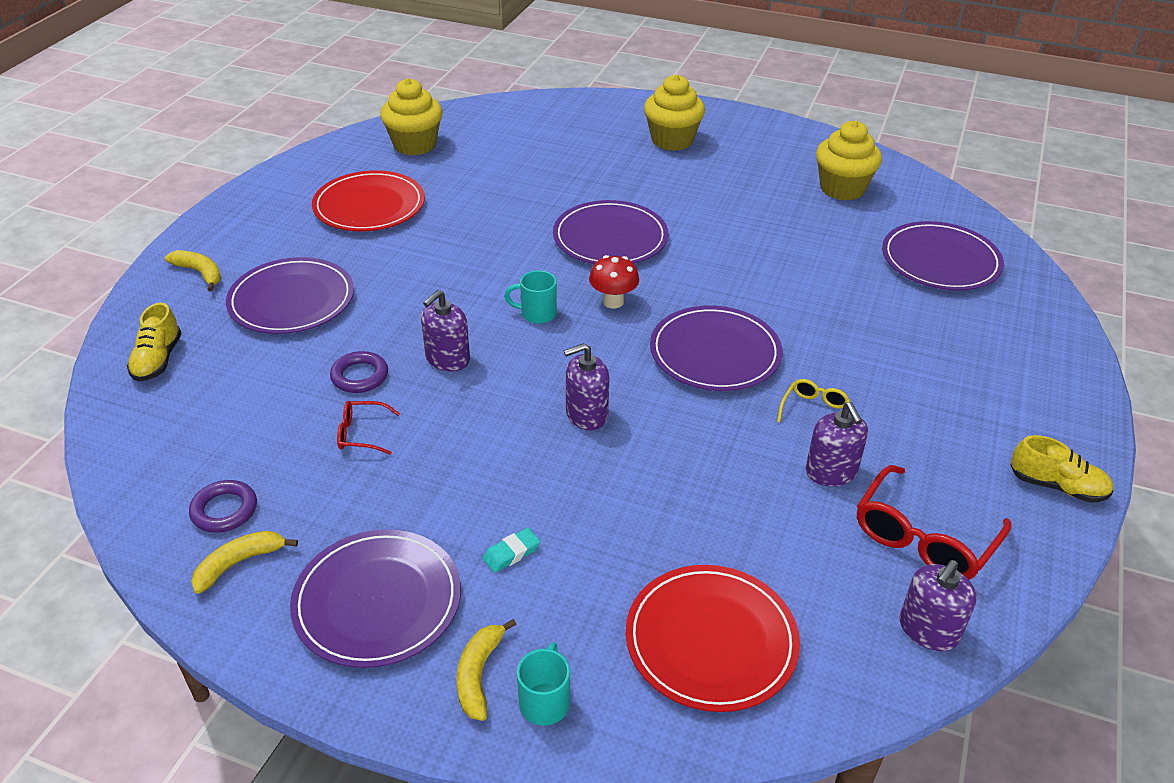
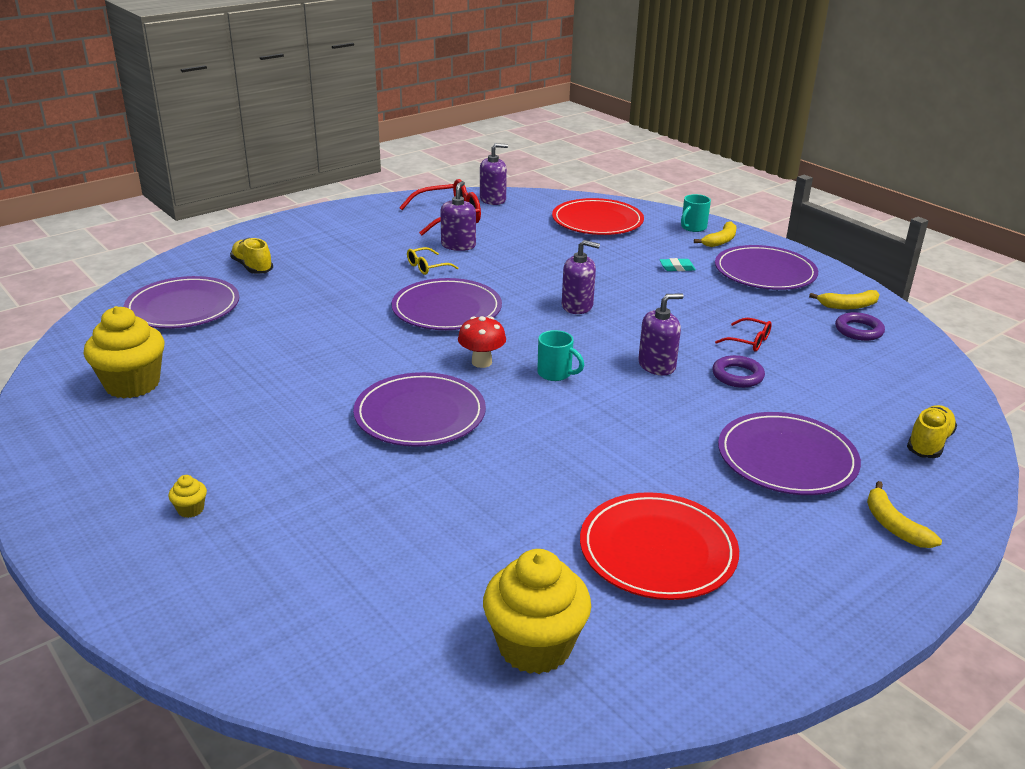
camera: 150 degrees left, 10 degrees down
yellow cupcake [644,74,705,151] -> yellow cupcake [169,475,207,518], size x0.41
yellow shoe [1011,435,1114,502] -> yellow shoe moved to [230,238,273,274]

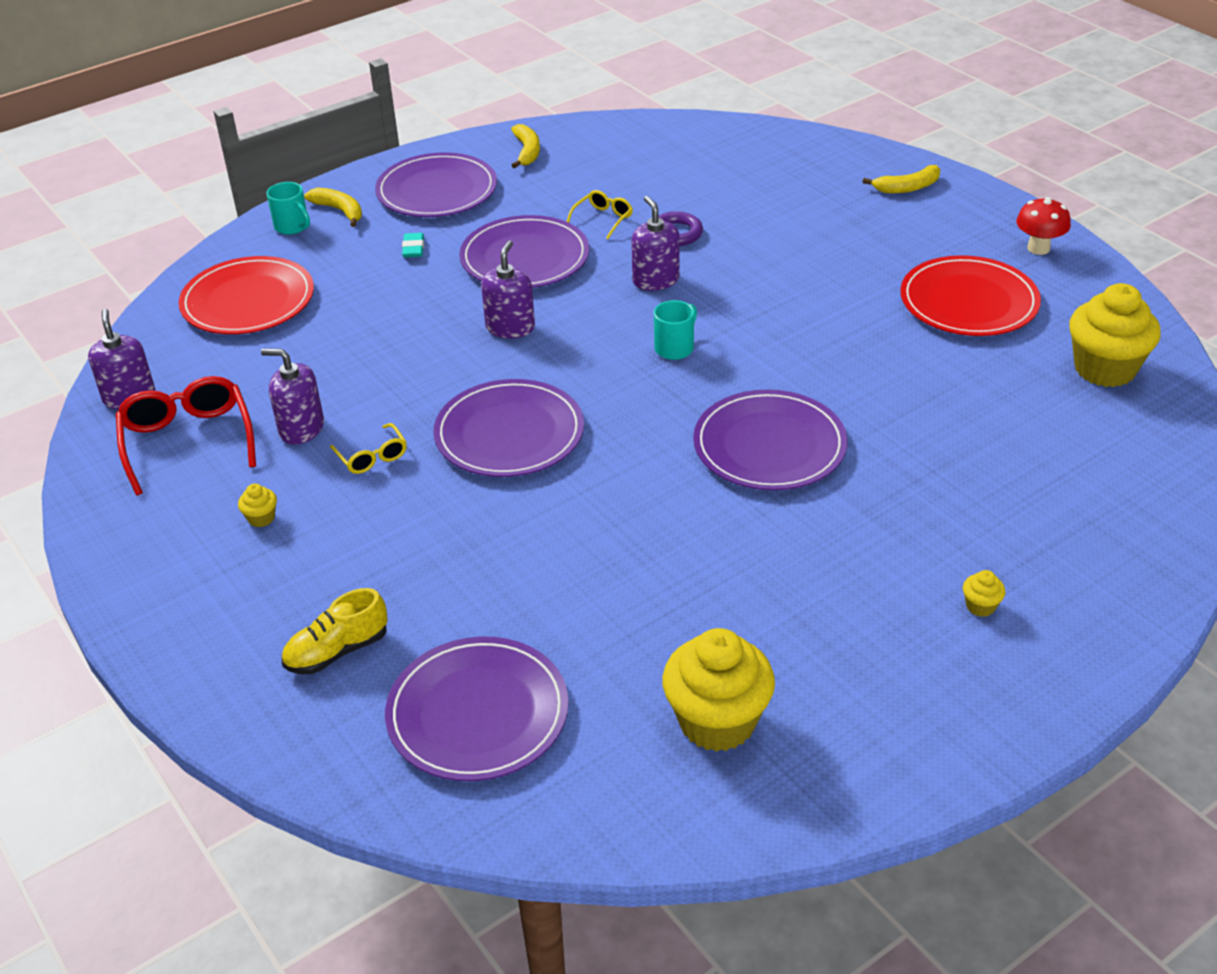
camera: 85 degrees left, 10 degrees up
red mushroom [458,316,506,368] -> red mushroom moved to [1016,197,1071,255]
red glasses [715,318,772,351] -> yellow glasses [567,190,633,239]
purple plate [718,412,861,495] -> purple plate moved to [459,215,589,288]
purple ring [835,312,885,341] -> none
yellow shoe [907,405,957,458] -> none
none -> yellow cupcake [238,484,277,527]

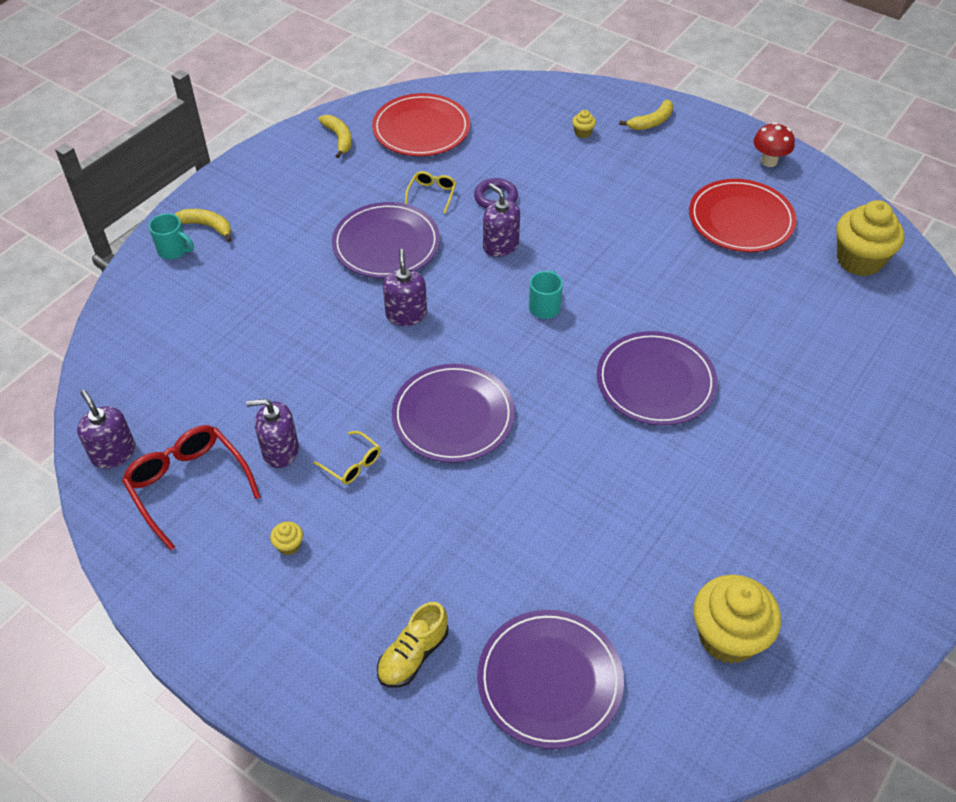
camera: 20 degrees left, 10 degrees up
red plate [178,256,314,334] -> red plate moved to [372,93,470,156]
purple plate [375,152,497,217] -> none
turquoise eraser [402,233,424,258] -> none
yellow cupcake [963,570,1005,617] -> yellow cupcake moved to [572,110,596,138]

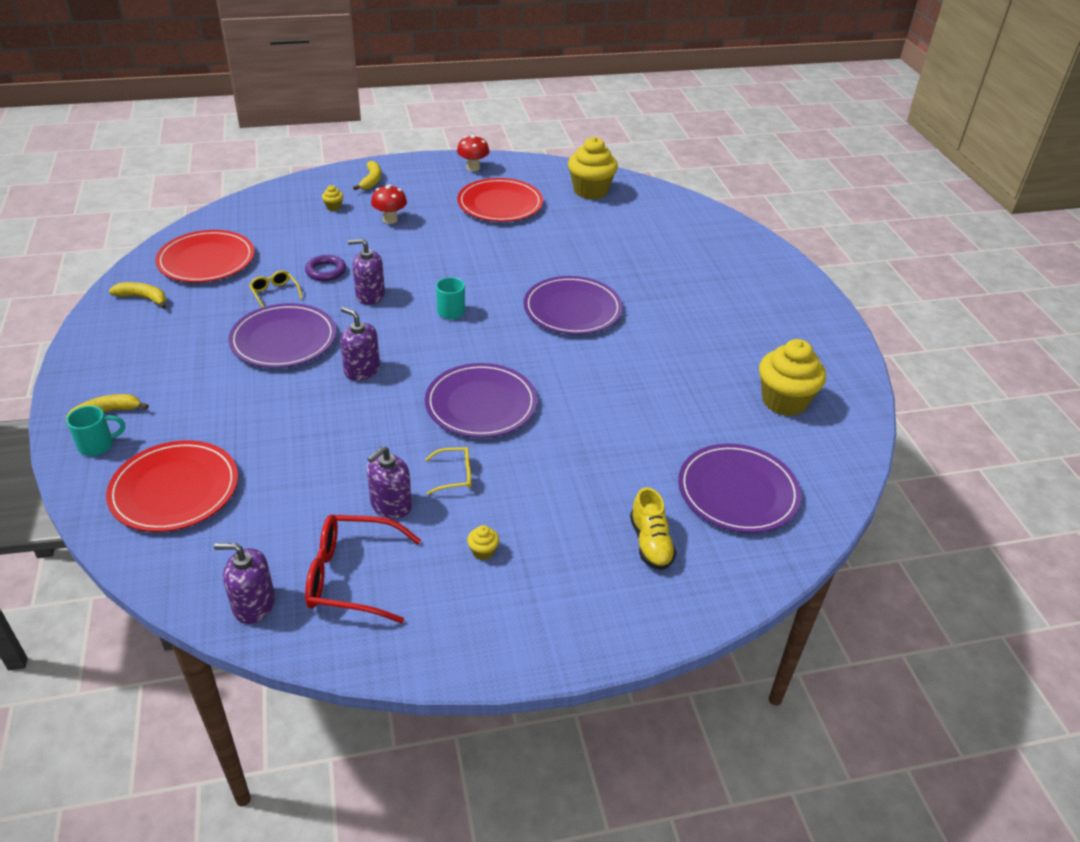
camera: 50 degrees left, 10 degrees down
none -> red plate [106,440,238,532]
none -> red mushroom [371,184,407,224]

